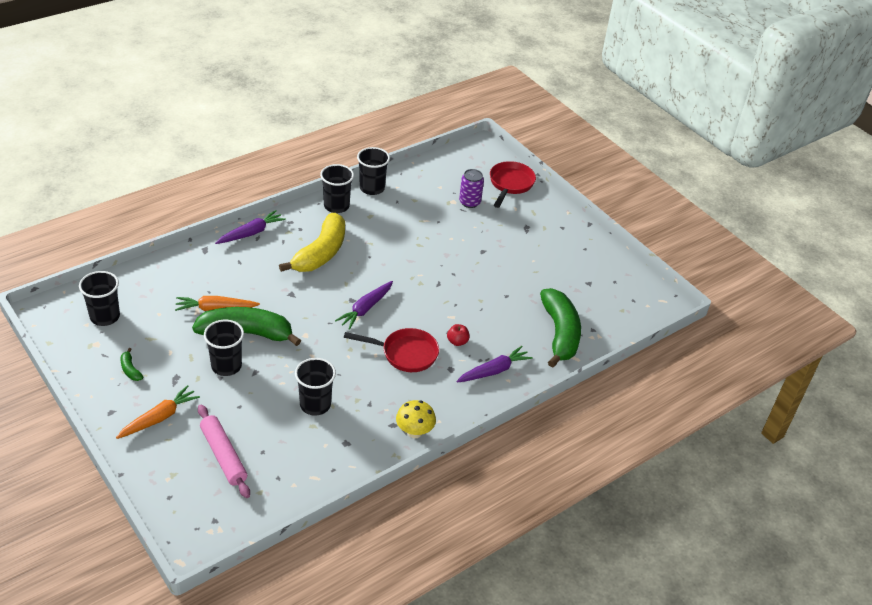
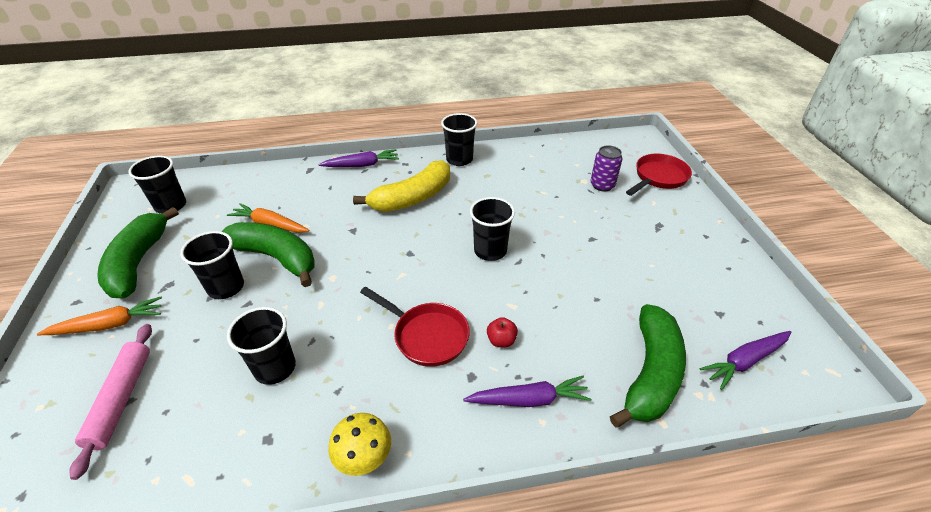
camera: 30 degrees right, 0 degrees up
green banana [121,348,143,381] -> green banana [97,207,179,298], size x2.50
purple carrot [335,281,393,330] -> purple carrot moved to [700,331,791,390]
black cup [357,147,390,195] -> black cup moved to [470,197,515,261]

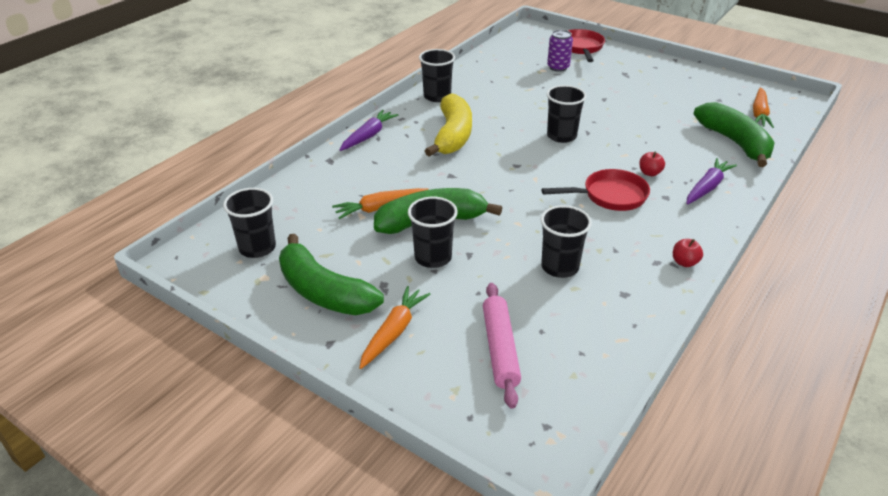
camera: 45 degrees left, 5 degrees down
pink rolling pin [70,324,152,480] -> pink rolling pin turned 45 degrees clockwise [483,283,521,409]
yellow mushroom [328,413,391,476] -> red apple [673,239,703,267]
purple carrot [700,331,791,390] -> orange carrot [753,88,774,128]

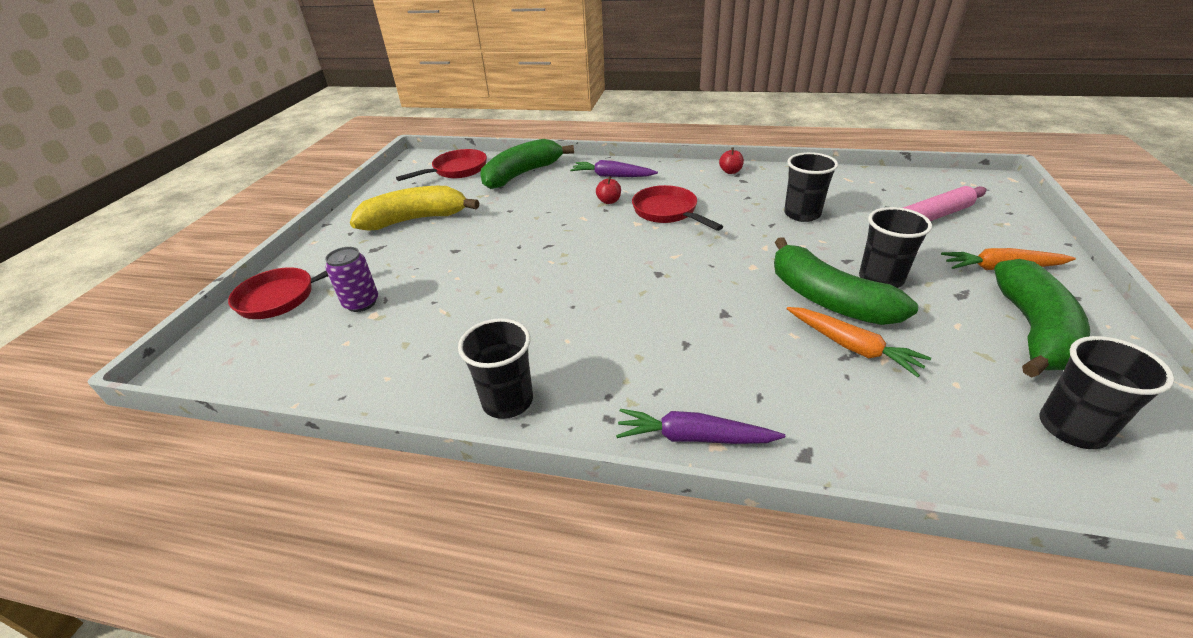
camera: 110 degrees left, 0 degrees up
yellow banana [425,94,472,157] -> yellow banana moved to [350,186,479,231]
black cup [547,85,587,143] -> none
orange carrot [753,88,774,128] -> red pan [396,149,487,181]

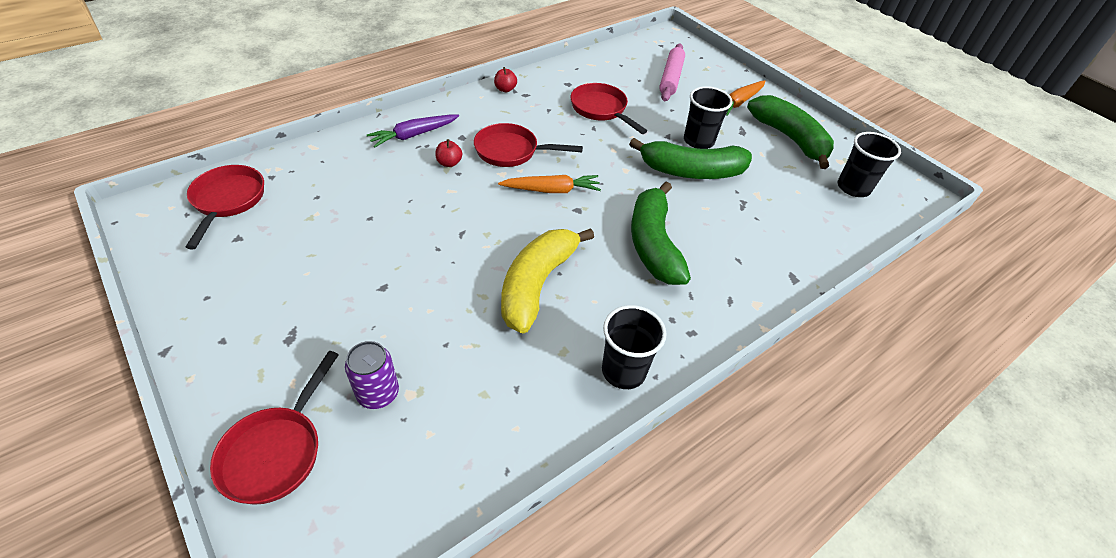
camera: 55 degrees left, 10 degrees up
yellow banana [350,186,479,231] -> yellow banana moved to [501,228,594,334]
green banana [480,139,574,189] -> green banana moved to [631,181,691,285]
purple carrot [616,409,785,444] -> none
black cup [784,152,838,222] -> red pan [571,83,647,134]
orange carrot [787,307,931,377] -> orange carrot moved to [498,175,601,193]

